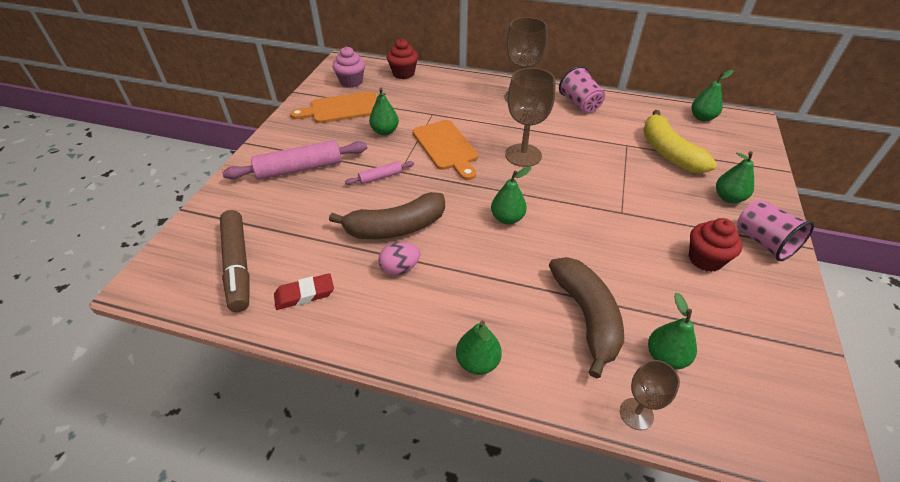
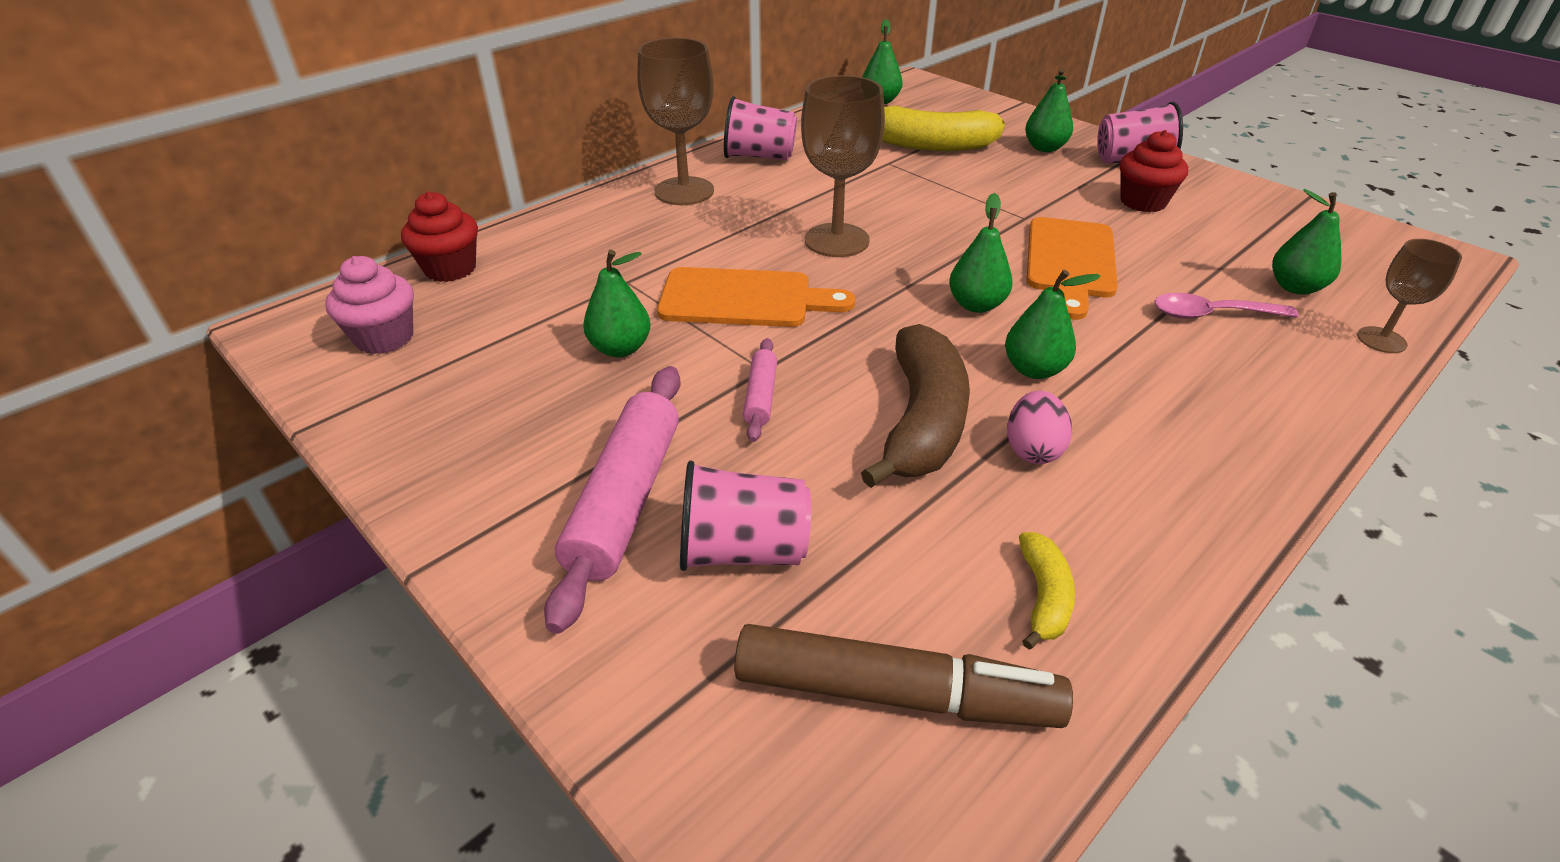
camera: 60 degrees left, 5 degrees down
red eraser [274,273,334,310] -> yellow banana [1019,532,1075,649]
orange cutting board [290,91,377,123] -> orange cutting board moved to [1027,217,1118,320]
green pear [456,321,502,375] -> green pear moved to [1005,270,1101,379]
brown banana [549,257,624,379] -> pink spoon [1154,293,1299,319]
none -> pink cup [680,461,811,571]

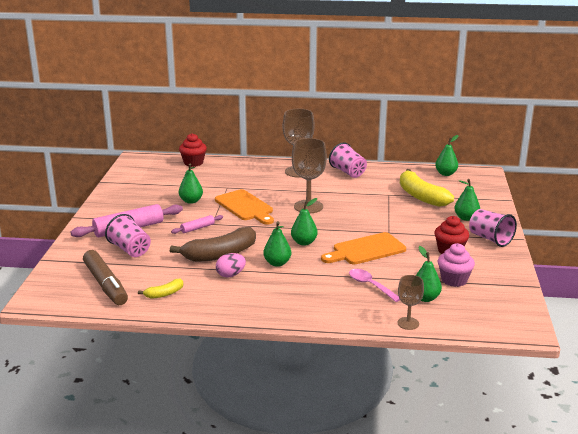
camera: 50 degrees right, 15 degrees down
pink cupcake [325,256,414,354] -> pink cupcake moved to [438,243,475,287]

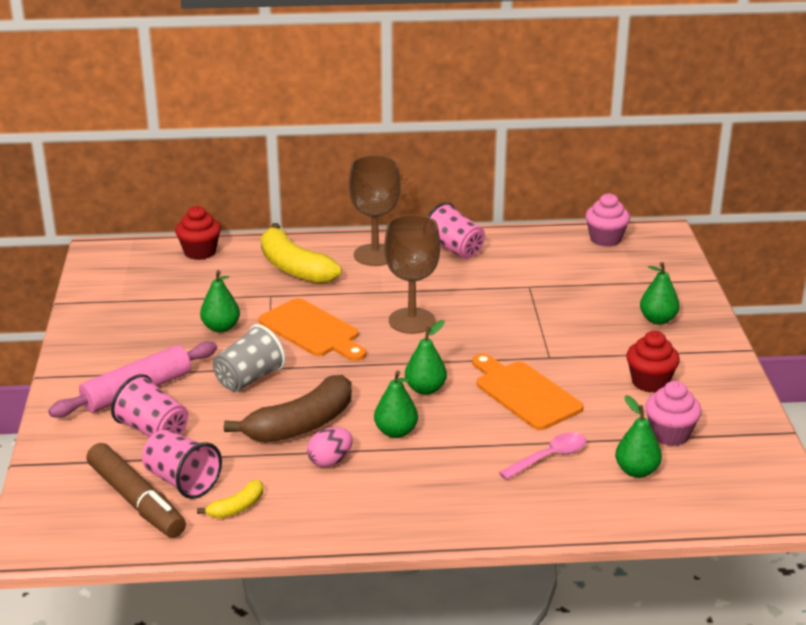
camera: 10 degrees left, 5 degrees up
pink rolling pin [171,215,223,234] -> grey cup [213,324,285,392]
orange cutting board [321,232,406,265] -> orange cutting board turned 90 degrees clockwise [472,353,583,430]
pink spoon [349,269,400,302] -> pink spoon turned 105 degrees clockwise [499,432,587,480]
brown goblet [397,275,424,330] -> none
yellow banana [400,169,454,207] -> yellow banana moved to [261,223,342,284]
green pear [435,135,459,176] -> pink cupcake [585,193,630,247]
pink cup [469,209,517,247] -> pink cup moved to [142,430,222,499]

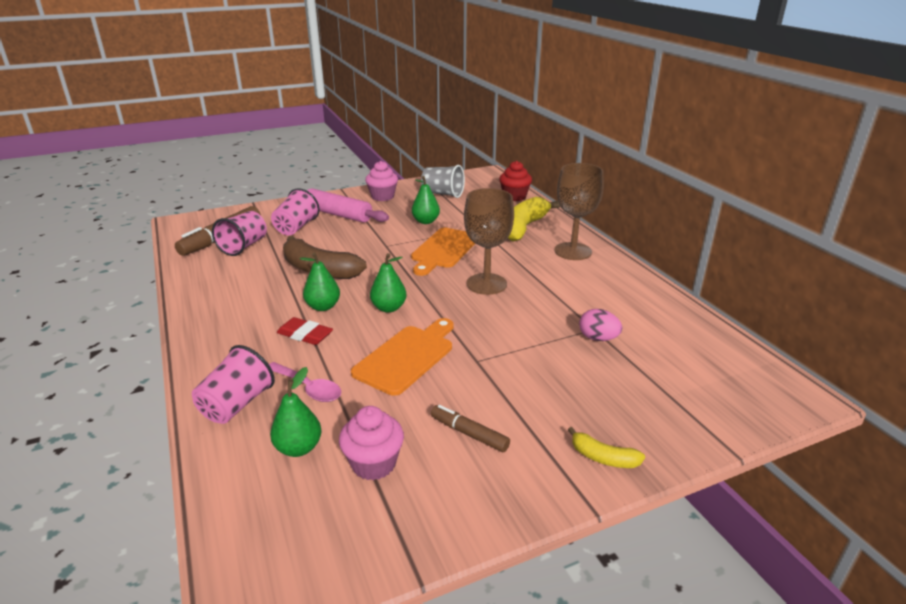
camera: 70 degrees right, 0 degrees up
yellow banana [197,480,263,519] -> yellow banana moved to [568,427,645,468]
grey cup [213,324,285,392] -> grey cup moved to [421,165,465,198]
pink egg [307,427,353,467] -> pink egg moved to [579,309,622,341]
pink cup [427,202,485,259] -> pink cup moved to [192,345,275,424]
pink cupcake [585,193,630,247] -> pink cupcake moved to [365,161,398,201]
red cupcake [626,331,680,393] -> brown marker [431,405,510,452]
green pear [640,262,680,324] -> none
none -> red eraser [277,317,333,345]

